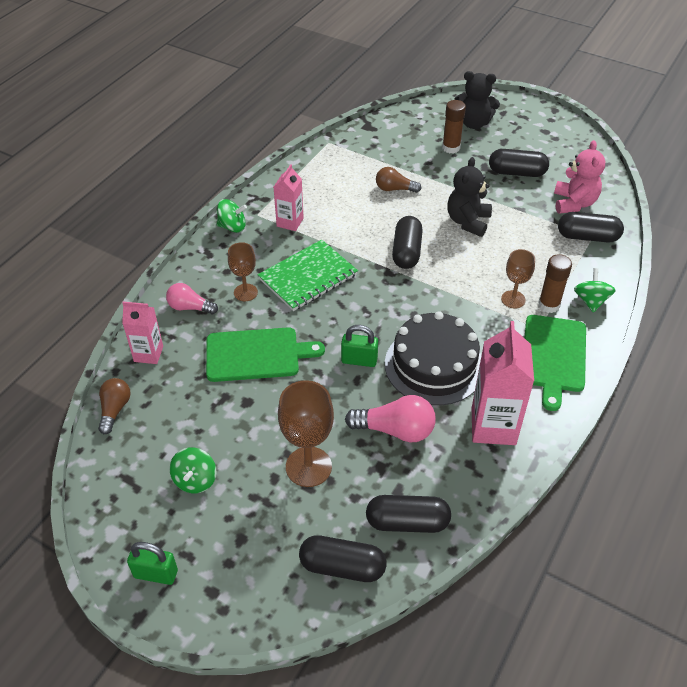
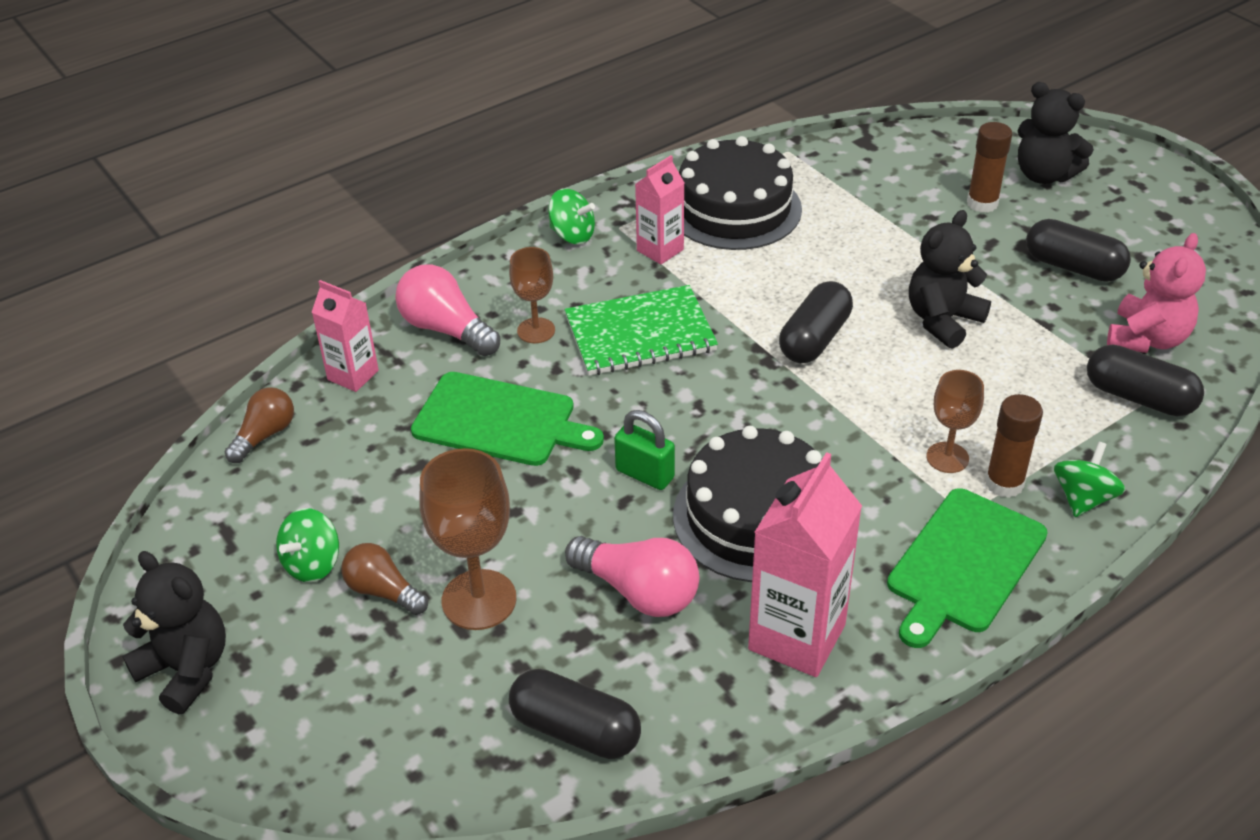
camera: 25 degrees right, 5 degrees down
green padlock [127,542,178,585] -> black teddy bear [122,551,226,714]
pink light bulb [166,283,218,314] -> pink light bulb [395,264,500,356], size x1.51
black capsule [299,535,386,582] -> none
brown light bulb [376,167,422,193] -> brown light bulb moved to [341,543,428,615]
none -> black cake [679,136,802,250]

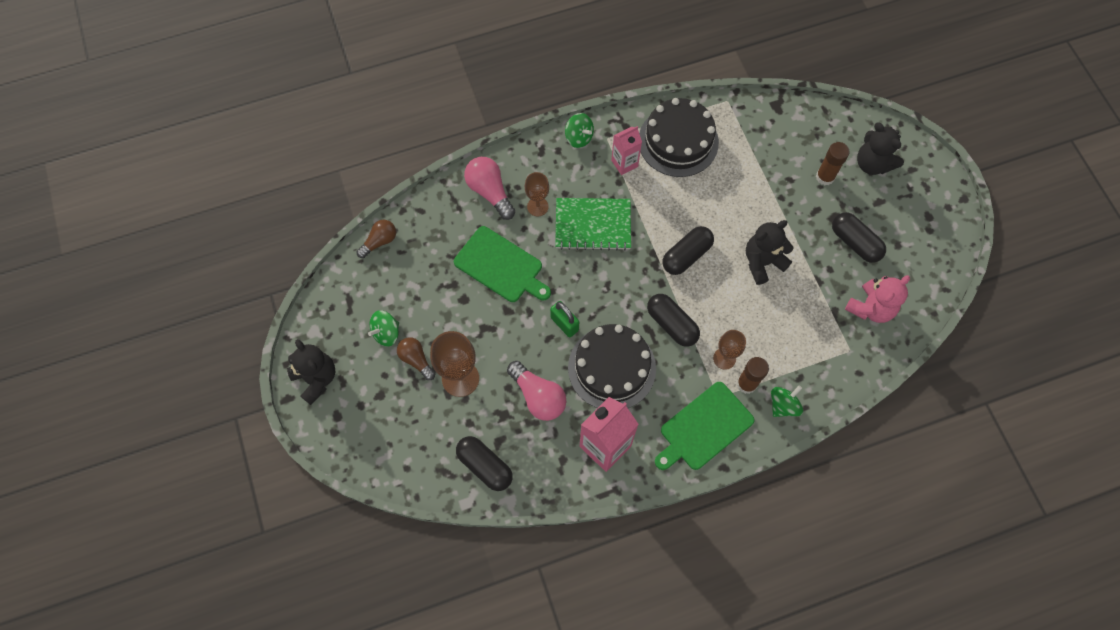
camera: 15 degrees right, 25 degrees up
pink carton [312,280,379,392] -> none
black capsule [1087,345,1204,416] -> black capsule moved to [647,294,700,347]

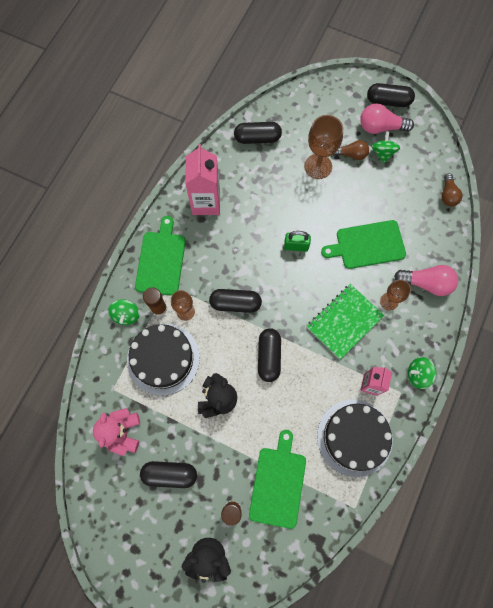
camera: 135 degrees right, 5 degrees up
black teddy bear [287,339,335,405] -> black capsule [367,83,415,107]
pink light bulb [507,361,567,421] -> pink light bulb moved to [360,103,414,134]
black cake [568,324,656,408] -> black cake moved to [127,324,200,396]
none -> green cutting board [249,430,306,529]

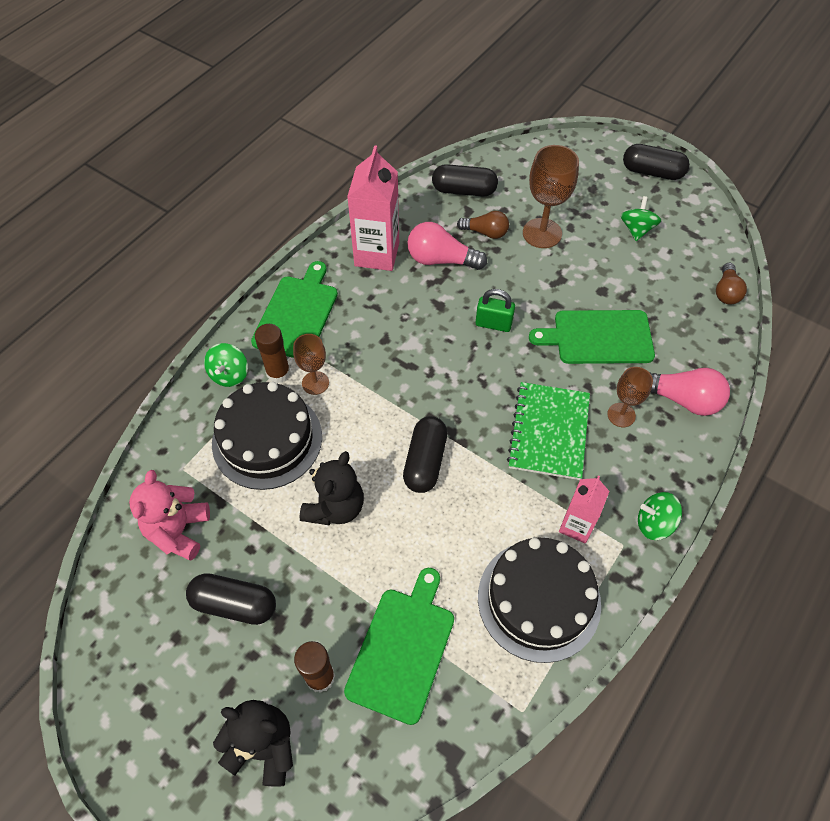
camera: 10 degrees right, 15 degrees down
black capsule [209,289,262,313] -> none
green notebook [307,284,384,360] -> green notebook turned 45 degrees counterclockwise [507,382,590,480]
brown light bulb [333,140,369,160] -> brown light bulb moved to [457,211,509,239]
pink light bulb [360,103,414,134] -> pink light bulb moved to [407,222,487,270]

